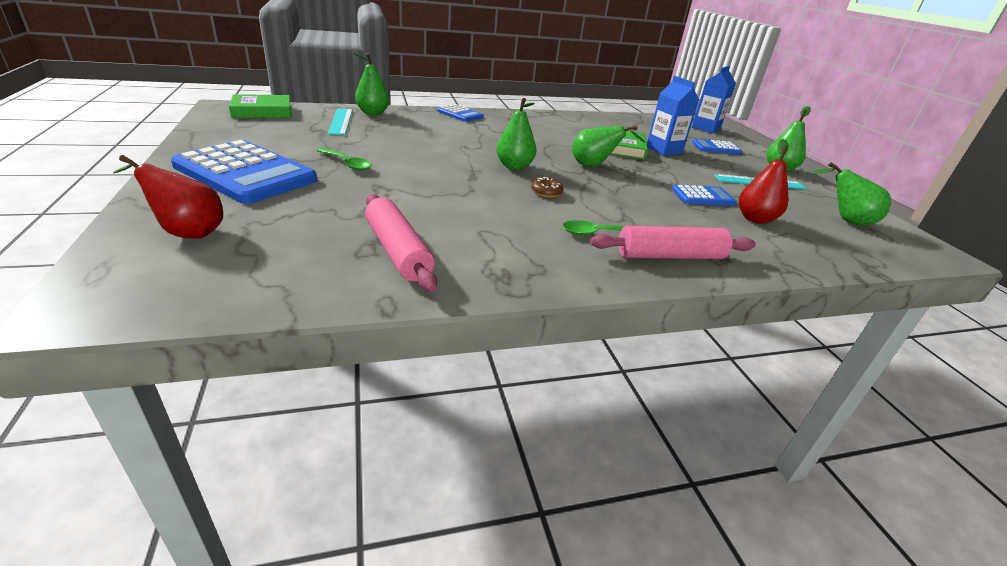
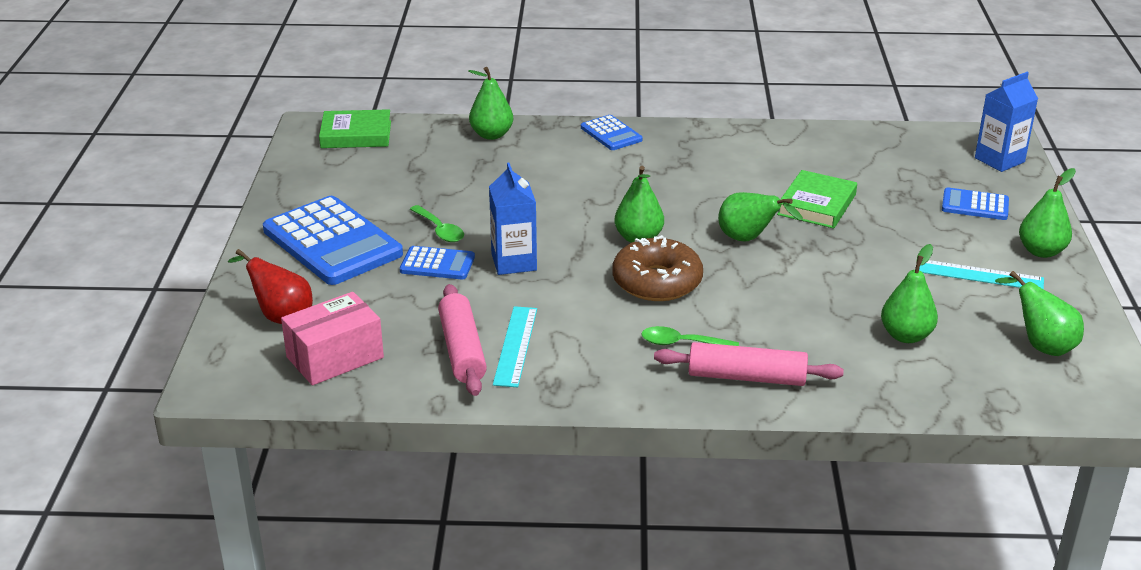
camera: 20 degrees right, 0 degrees up
turquoise ruler [328,108,353,135] -> turquoise ruler moved to [493,306,537,387]
brown donut [531,177,564,198] -> brown donut [612,235,703,301], size x2.36
blue carton [647,76,699,156] -> blue carton moved to [489,163,537,275]
blue calculator [672,185,737,206] -> blue calculator moved to [400,246,475,280]
red pear [739,139,788,224] -> green pear [881,244,938,343]
none -> pink box [281,292,384,386]

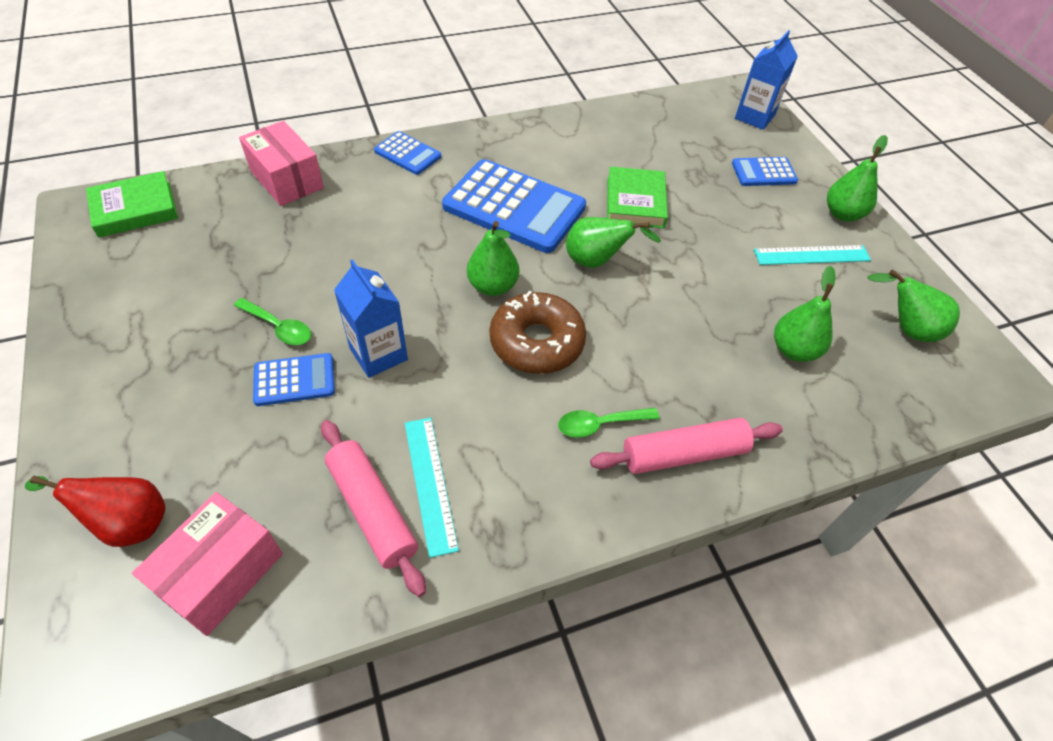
camera: 25 degrees left, 20 degrees up
blue calculator [263,196,403,285] -> blue calculator moved to [442,159,586,253]
green pear [468,67,513,140] -> pink box [239,121,324,206]

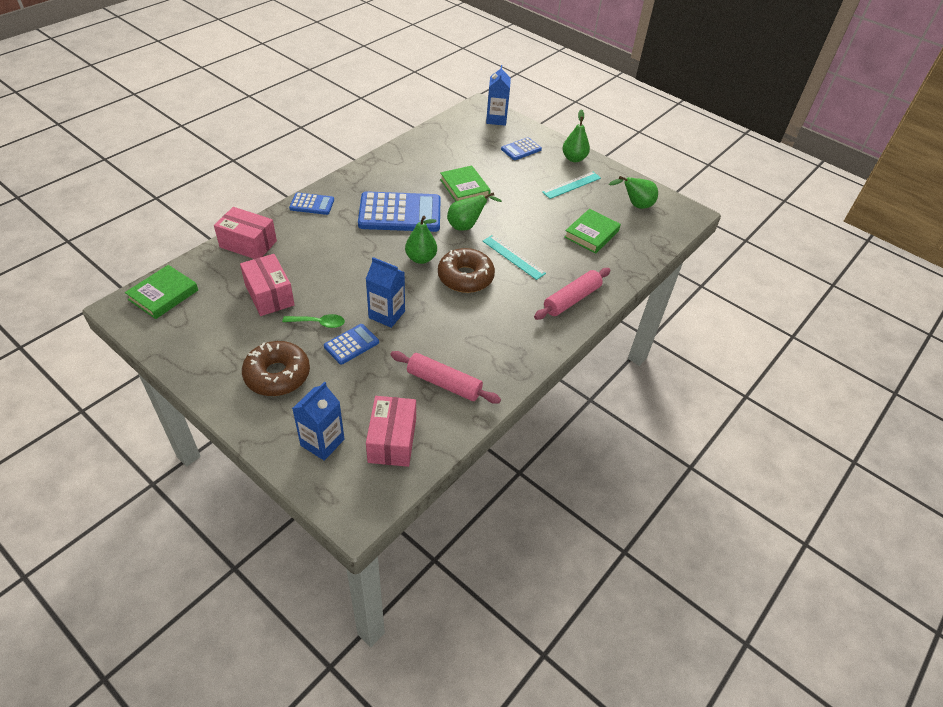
camera: 30 degrees left, 5 degrees down
red pear [25,475,166,547] -> blue carton [292,381,344,461]
turquoise ruler [405,418,459,558] -> turquoise ruler moved to [483,235,546,280]
green spoon [558,408,660,438] -> none
green pear [774,266,836,362] -> green book [564,209,621,254]
none -> pink box [240,254,295,316]
none -> brown donut [242,341,310,396]

